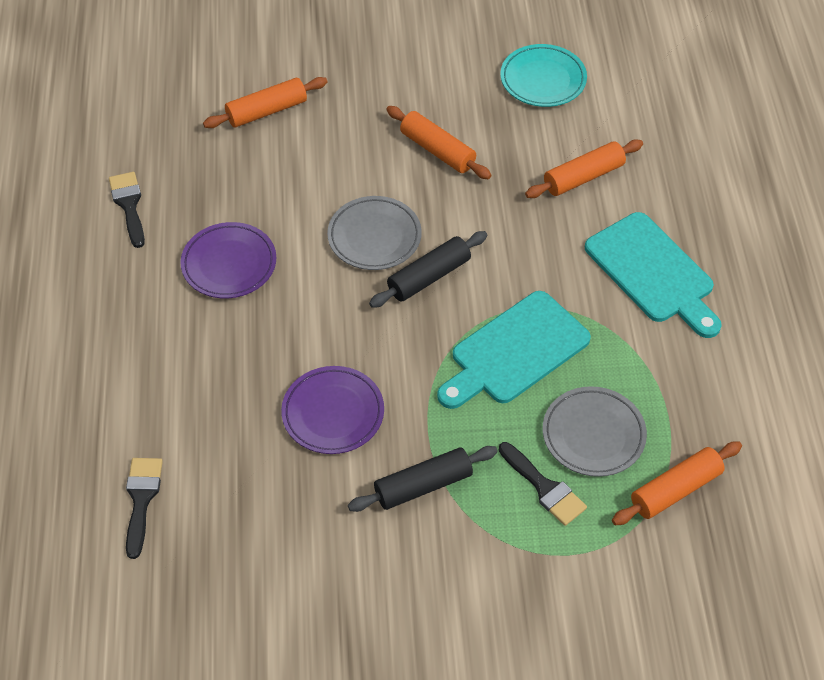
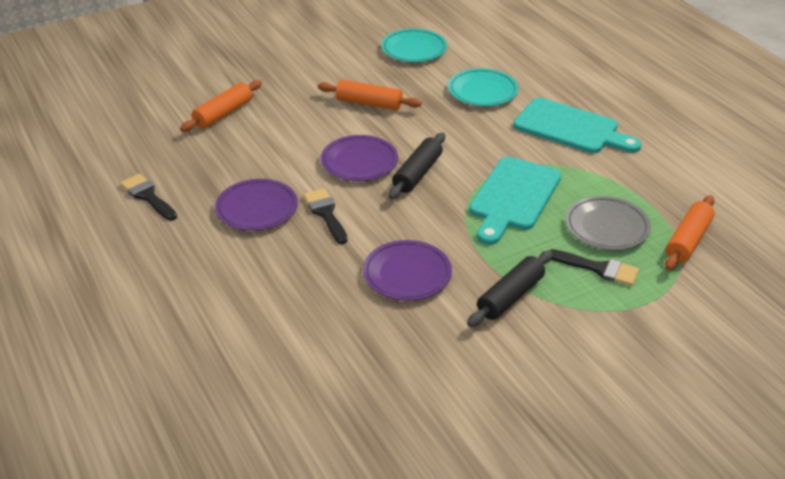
camera: 25 degrees left, 15 degrees down
black brush [126,458,163,559] -> black brush moved to [303,188,348,244]
grey plate [327,196,422,270] -> purple plate [321,135,398,181]
orange rolling pin [525,140,643,198] -> turquoise plate [448,68,519,106]

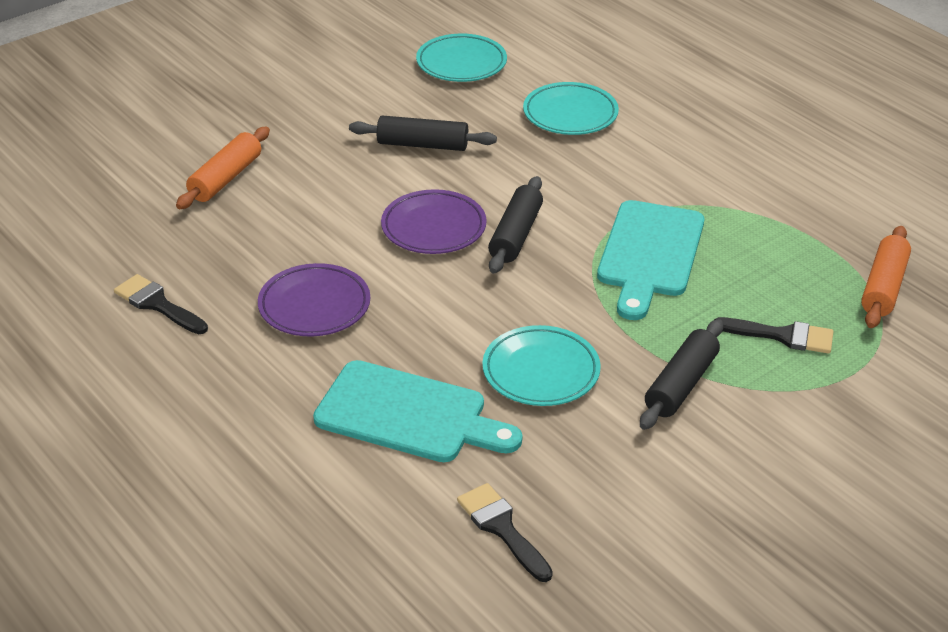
camera: 10 degrees left, 0 degrees up
black brush [303,188,348,244] -> black brush moved to [457,483,553,582]
orange rolling pin [318,80,422,110] -> black rolling pin [349,116,497,151]
purple plate [363,240,452,301] -> turquoise plate [482,325,601,406]
turquoise cutting board [513,98,642,153] -> turquoise cutting board moved to [313,360,523,462]
grey plate [565,196,651,250] -> none

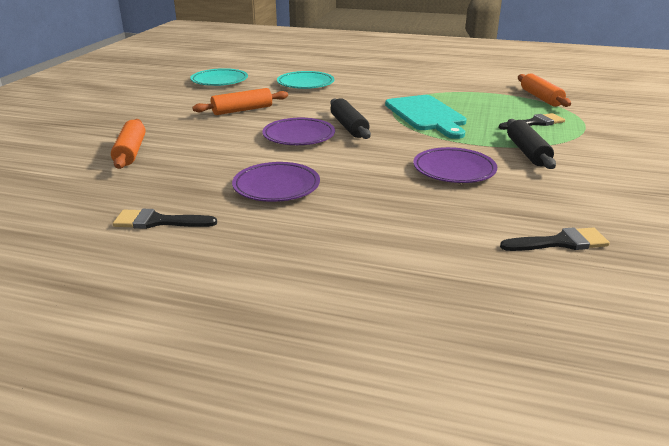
camera: 35 degrees left, 10 degrees down
turquoise cutting board [313,360,523,462] -> none
black rolling pin [349,116,497,151] -> orange rolling pin [192,88,288,115]
black brush [457,483,553,582] -> black brush turned 150 degrees clockwise [500,227,610,251]
turquoise plate [482,325,601,406] -> purple plate [413,147,497,183]

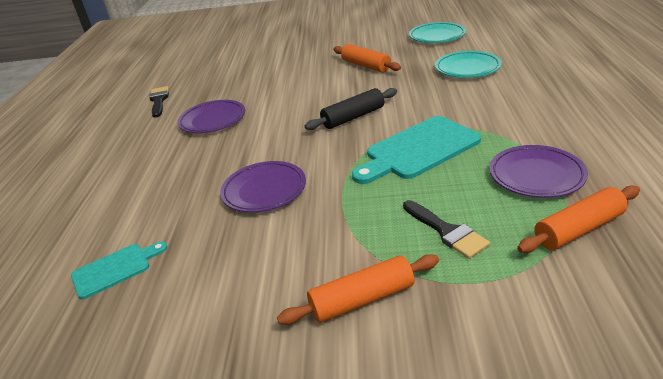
camera: 80 degrees right, 5 degrees up
orange rolling pin [111,119,146,169] -> orange rolling pin moved to [277,254,439,325]
purple plate [262,118,335,145] -> purple plate moved to [490,145,588,198]
black brush [500,227,610,251] -> turquoise cutting board [71,242,167,299]
black rolling pin [507,119,556,169] -> none

